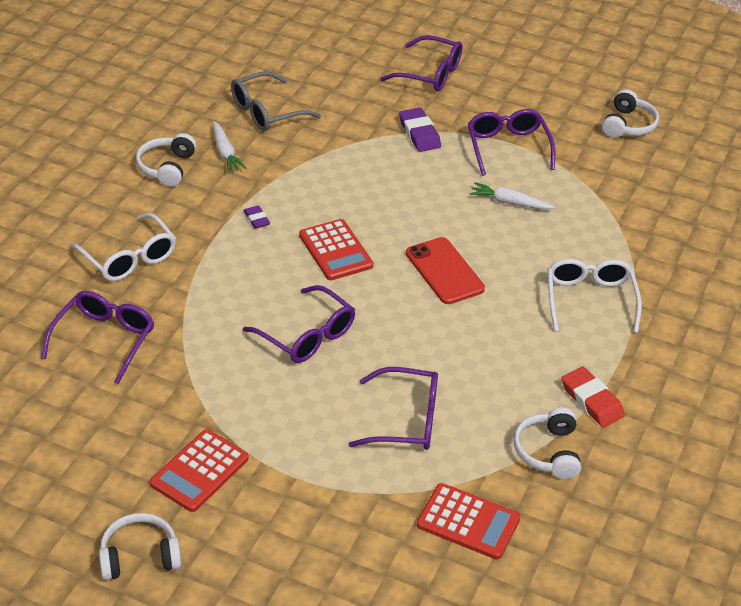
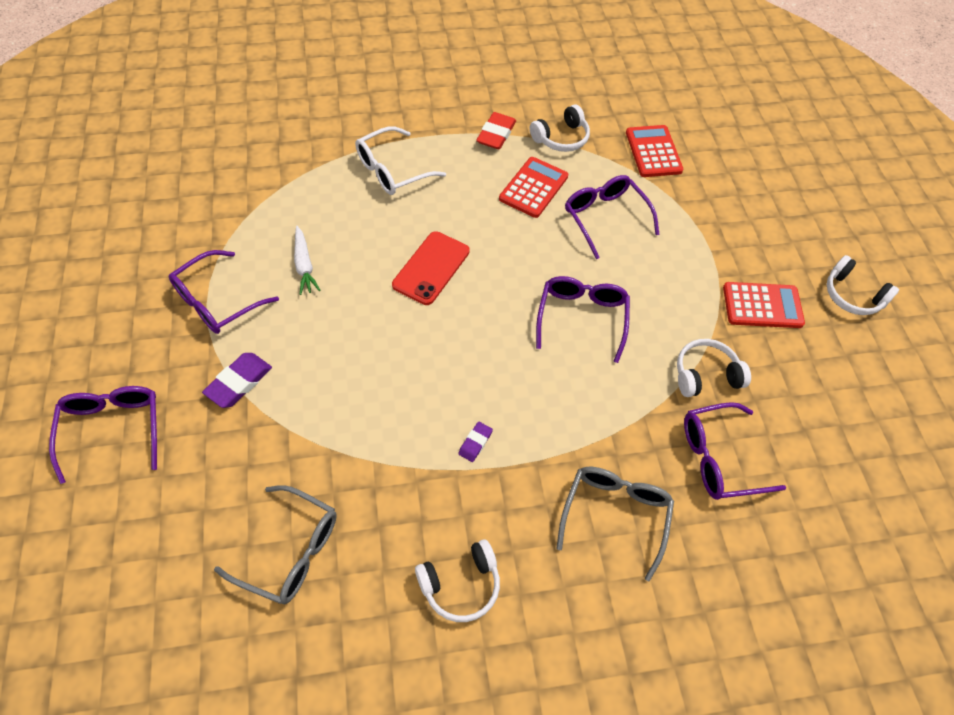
camera: 125 degrees left, 15 degrees up
white glasses [71,213,176,281] -> grey glasses [556,467,674,581]
white carrot [213,121,246,172] -> none
red calculator [299,219,373,280] -> red calculator moved to [499,157,568,218]
white headphones [602,89,659,138] -> white headphones moved to [677,339,751,397]

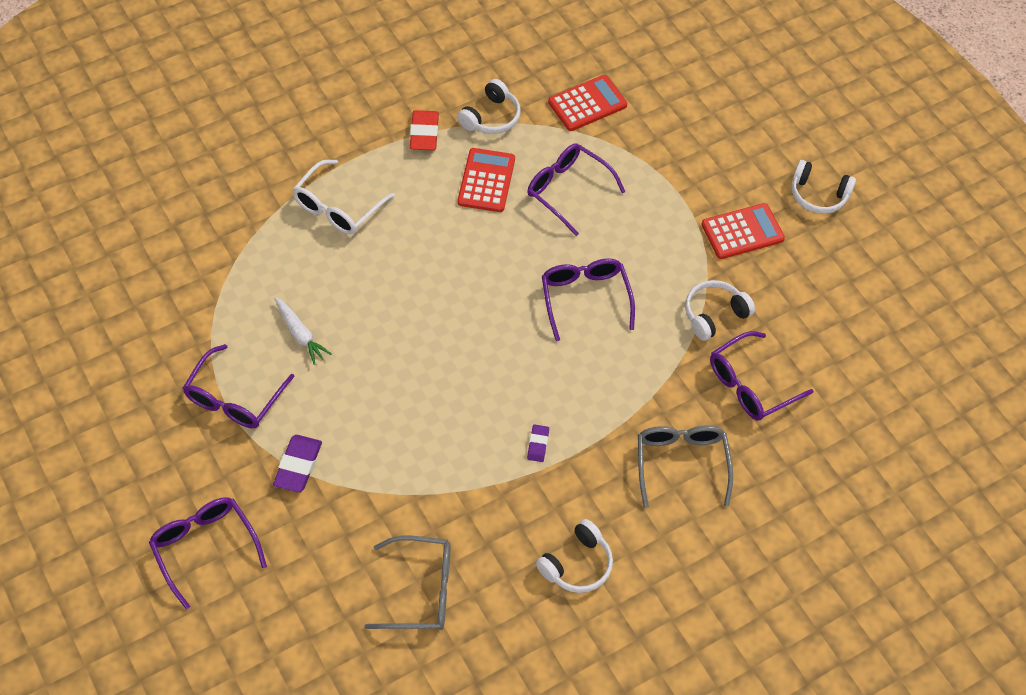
camera: 20 degrees left, 0 degrees up
red phone [392,231,470,305] -> none
red calculator [626,125,683,177] -> red calculator turned 90 degrees clockwise [548,75,627,131]

